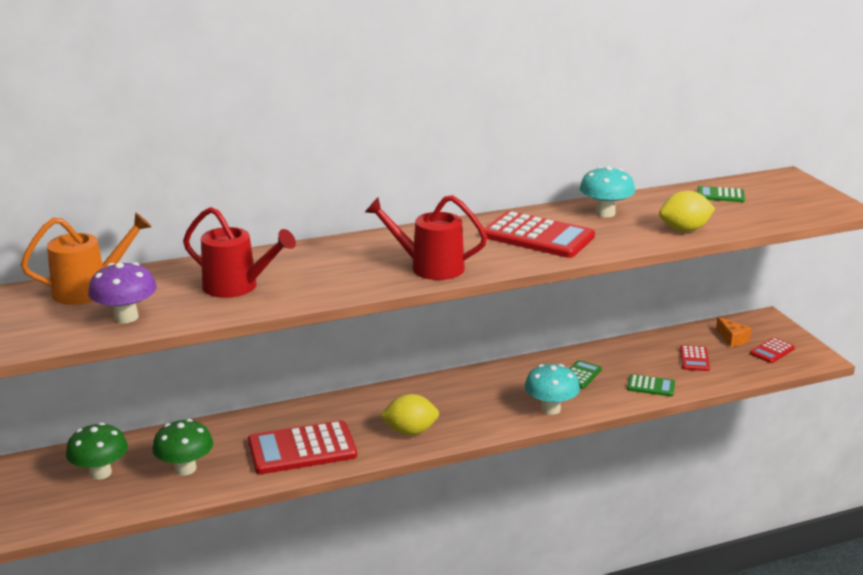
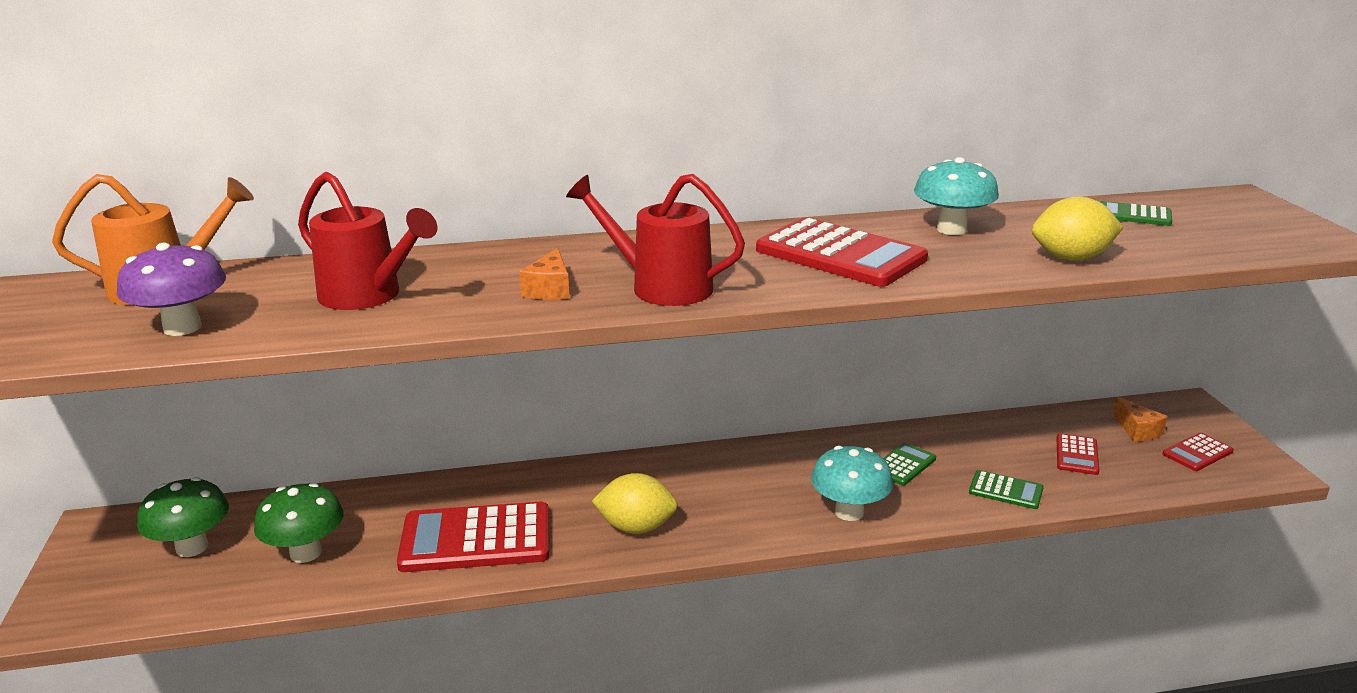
camera: 10 degrees right, 0 degrees up
none -> orange cheese [520,248,570,300]

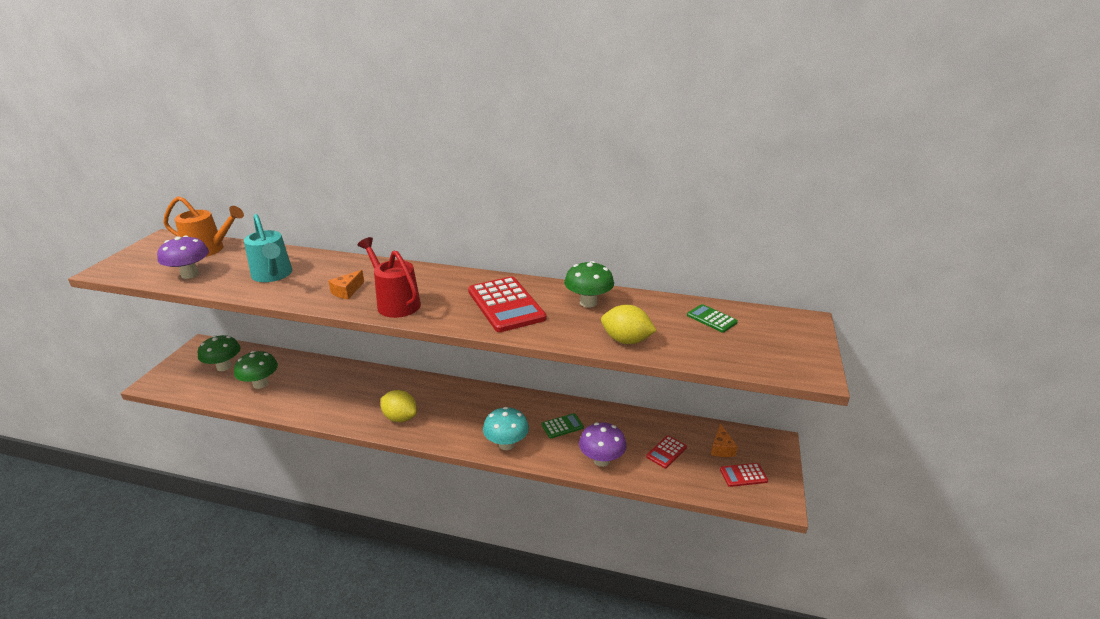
camera: 25 degrees right, 5 degrees up
red watering can [298,172,437,310] -> turquoise watering can [244,214,292,282]
red calculator [397,502,549,572] -> none
turquoise mushroom [914,157,999,235] -> green mushroom [564,261,614,308]
green calculator [969,470,1044,509] -> purple mushroom [579,422,627,467]

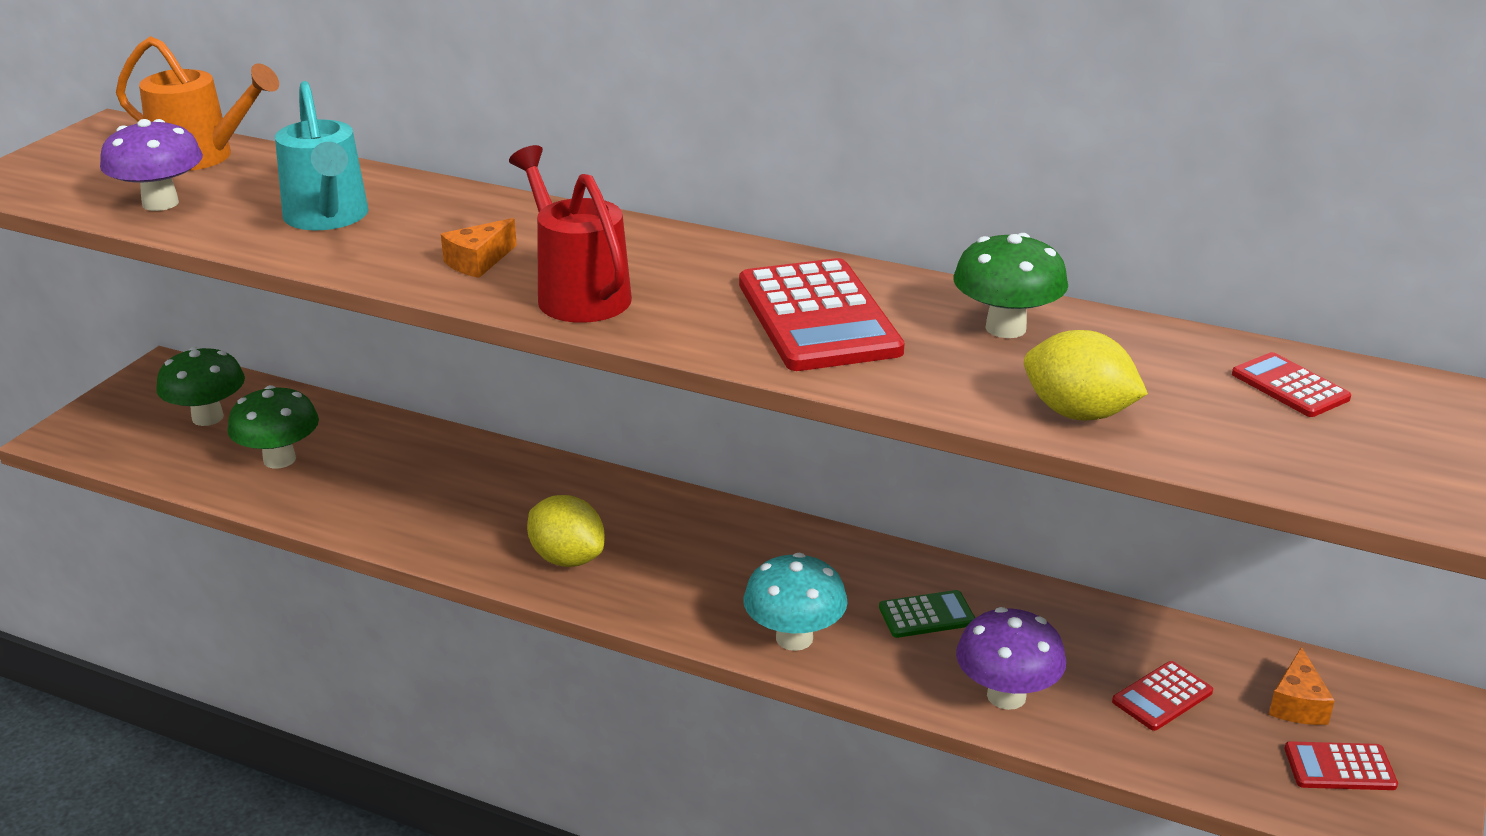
camera: 10 degrees right, 0 degrees up
green calculator [687,304,738,333] -> red calculator [1232,352,1351,417]

